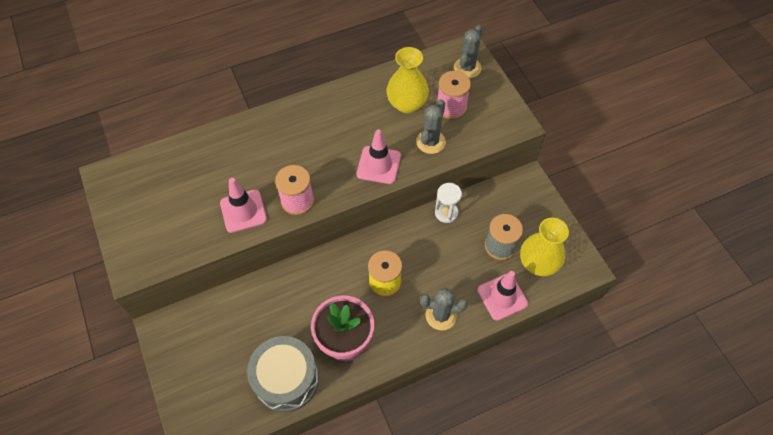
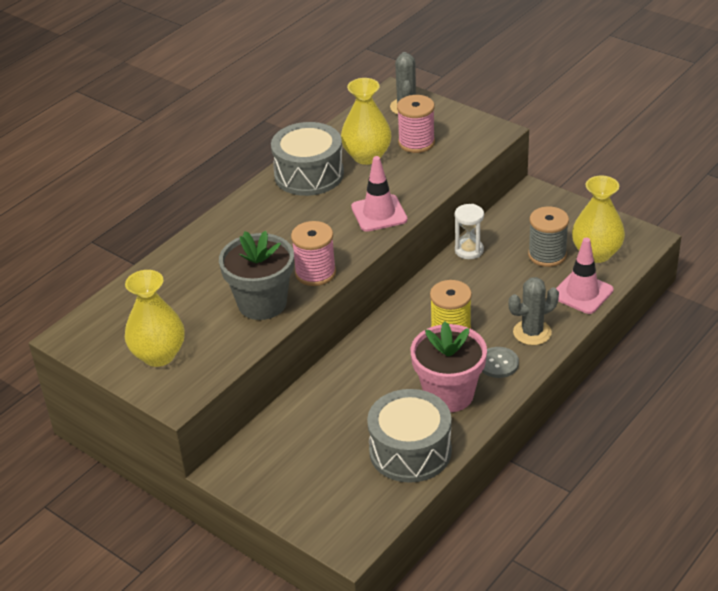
camera: 25 degrees left, 20 degrees down
pink traffic cone [220,178,267,233] -> grey flower pot [219,231,294,320]
grey cactus [416,99,446,154] -> none
none -> yellow vase [125,270,185,367]
none -> grey drum [271,122,344,196]
none -> grey button [482,347,519,378]

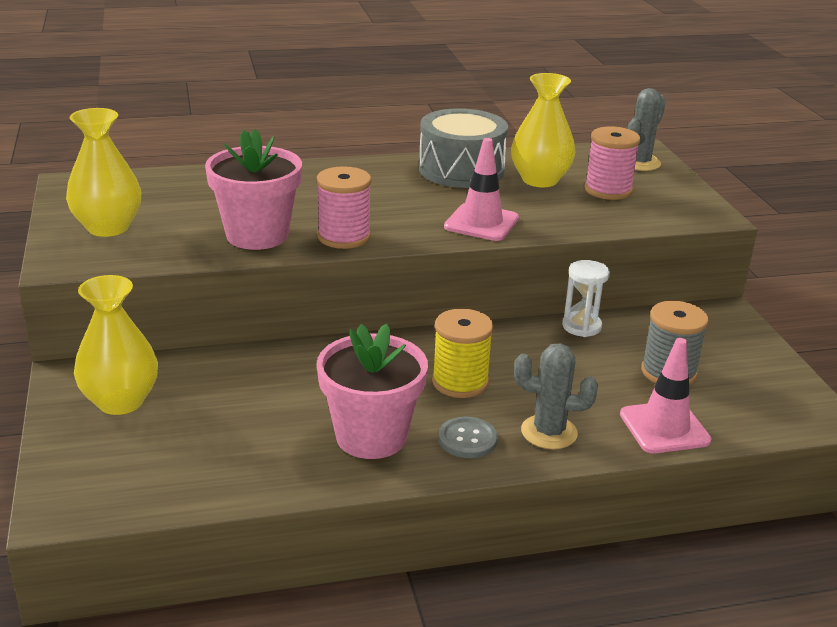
camera: 35 degrees right, 10 degrees down
grey flower pot [219,231,294,320] -> pink flower pot [205,129,302,250]
grey drum [367,389,452,483] -> none
yellow vase [572,176,625,263] -> yellow vase moved to [74,275,158,415]

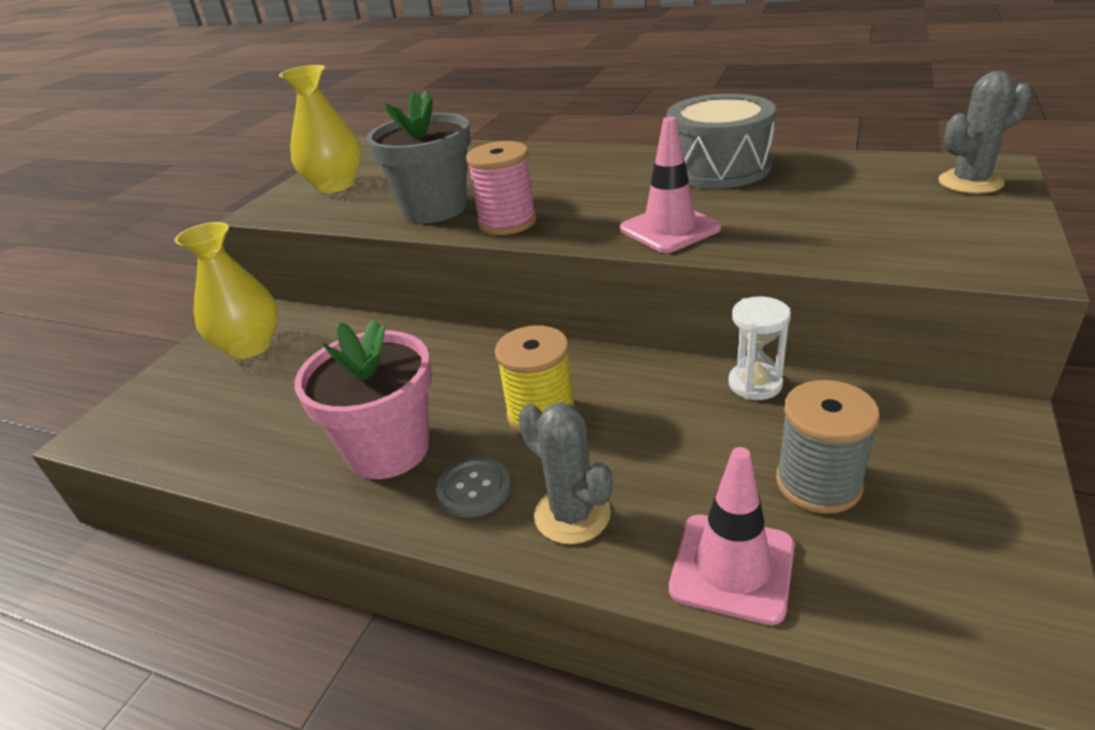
camera: 40 degrees right, 5 degrees up
pink flower pot [205,129,302,250] -> grey flower pot [366,90,471,223]
yellow vase [511,73,575,187] -> none
pink spool [584,126,641,200] -> none

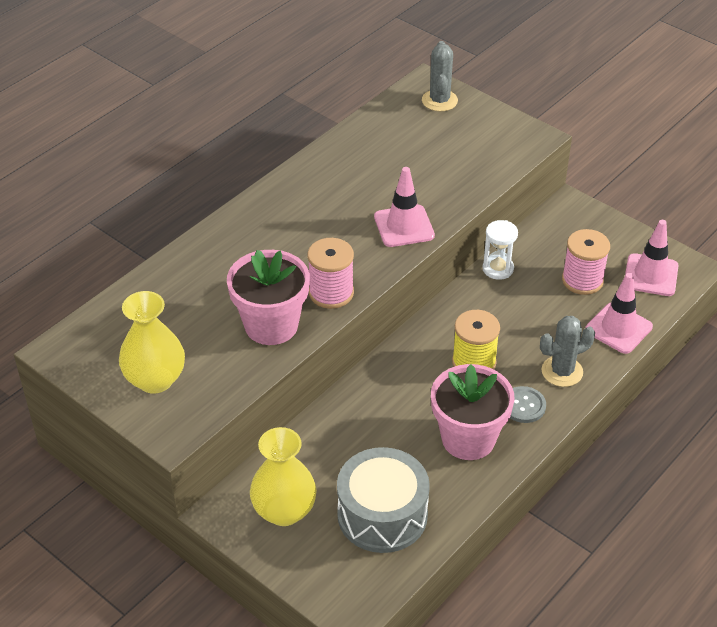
camera: 75 degrees left, 10 degrees up
grey flower pot [366,90,471,223] -> pink flower pot [227,250,310,345]
grey drum [667,94,776,189] -> grey drum moved to [337,447,430,553]
grey spool [776,380,880,514] -> pink spool [562,229,610,295]
none -> pink traffic cone [625,220,679,296]

